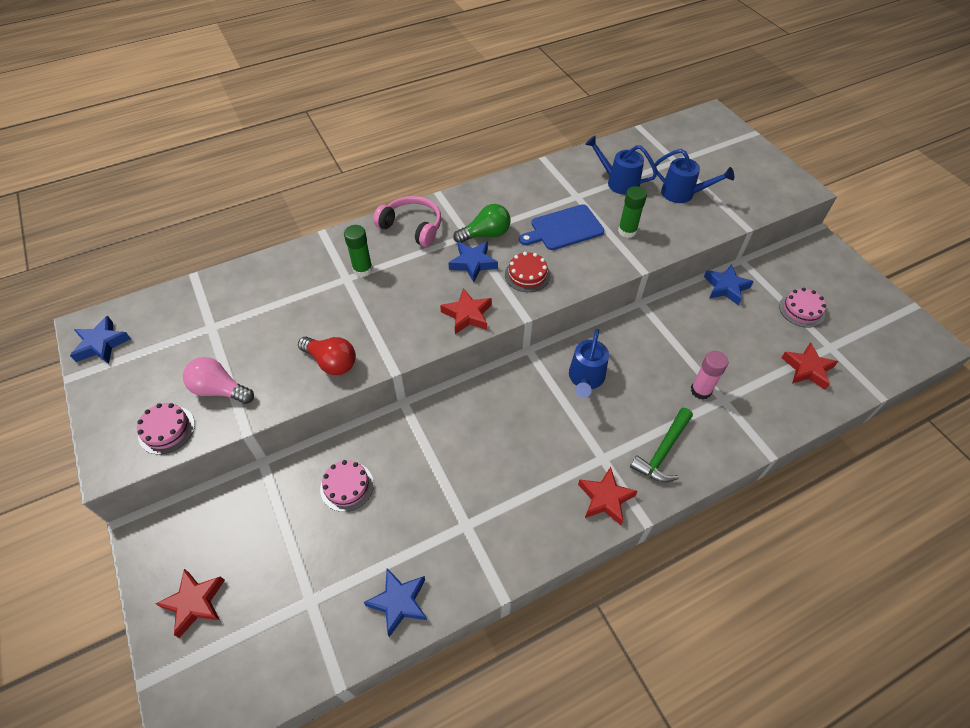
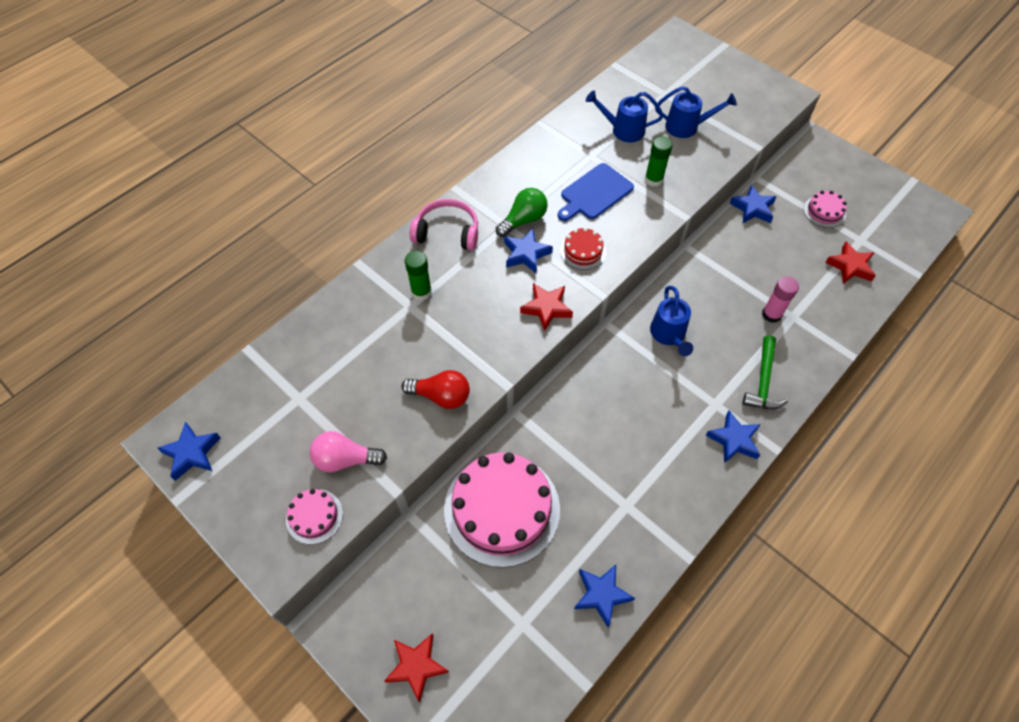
camera: 20 degrees left, 5 degrees up
pink cake [320,460,374,512] -> pink cake [444,453,560,568], size x2.21
red star [578,467,638,525] -> blue star [705,411,761,463]

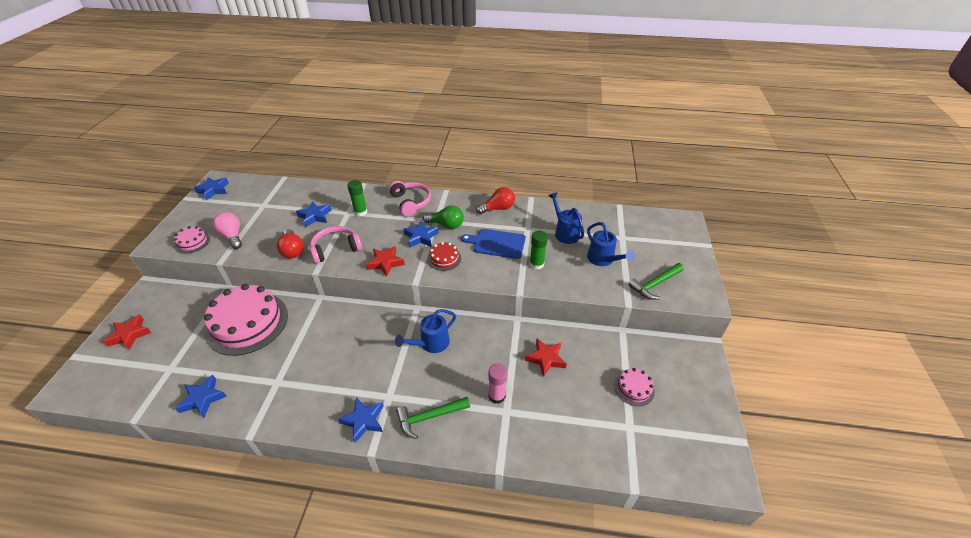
camera: 55 degrees right, 15 degrees down
blue star [729,185,777,223] -> blue star moved to [296,201,331,227]
red star [825,241,876,284] -> red star moved to [525,339,567,377]
none -> pink headphones [310,226,362,264]
none -> red light bulb [476,187,515,214]
none -> green hammer [629,263,684,300]

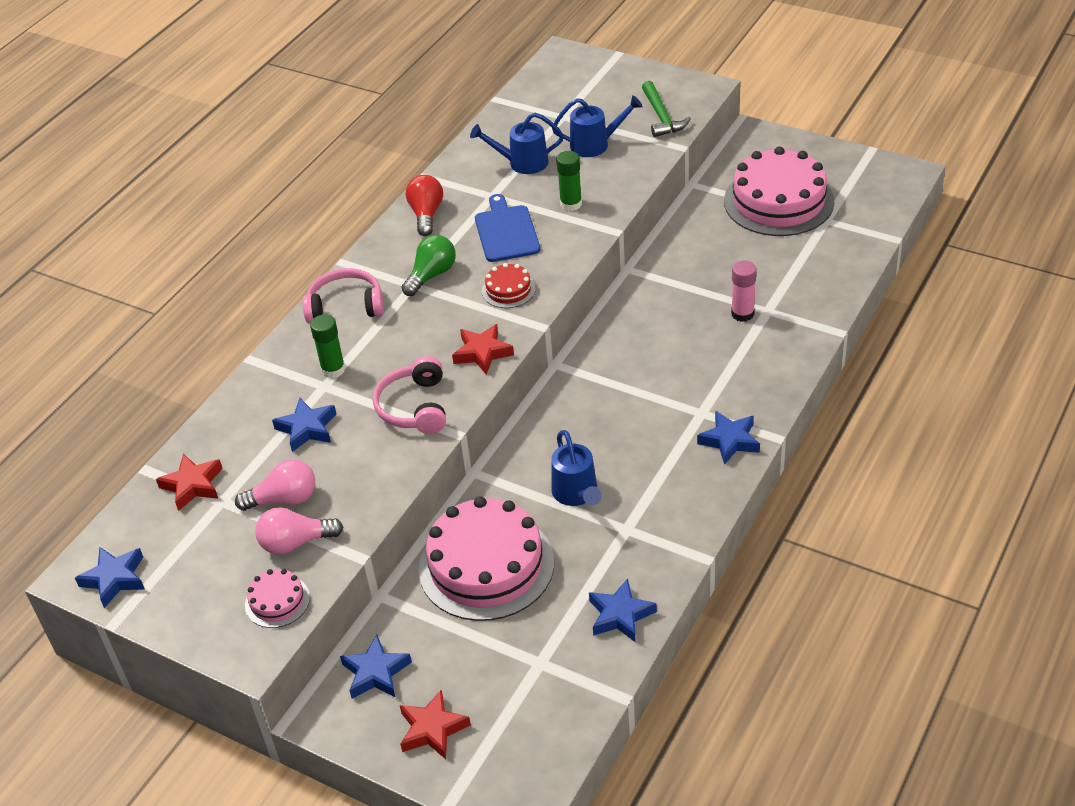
camera: 65 degrees left, 0 degrees up
red light bulb [277,229,304,258] -> none
blue watering can [395,309,456,353] -> blue watering can moved to [551,430,602,506]
green hammer [396,397,470,439] -> none
blue star [403,220,439,248] -> blue star moved to [340,635,412,699]
blue cutting board [461,229,526,259] -> blue cutting board turned 135 degrees clockwise [475,194,540,262]
red star [525,339,567,377] -> red star moved to [156,454,223,511]
pink cake [614,368,655,406] -> pink cake [724,146,834,236], size x2.21
none -> pink light bulb [235,459,315,511]

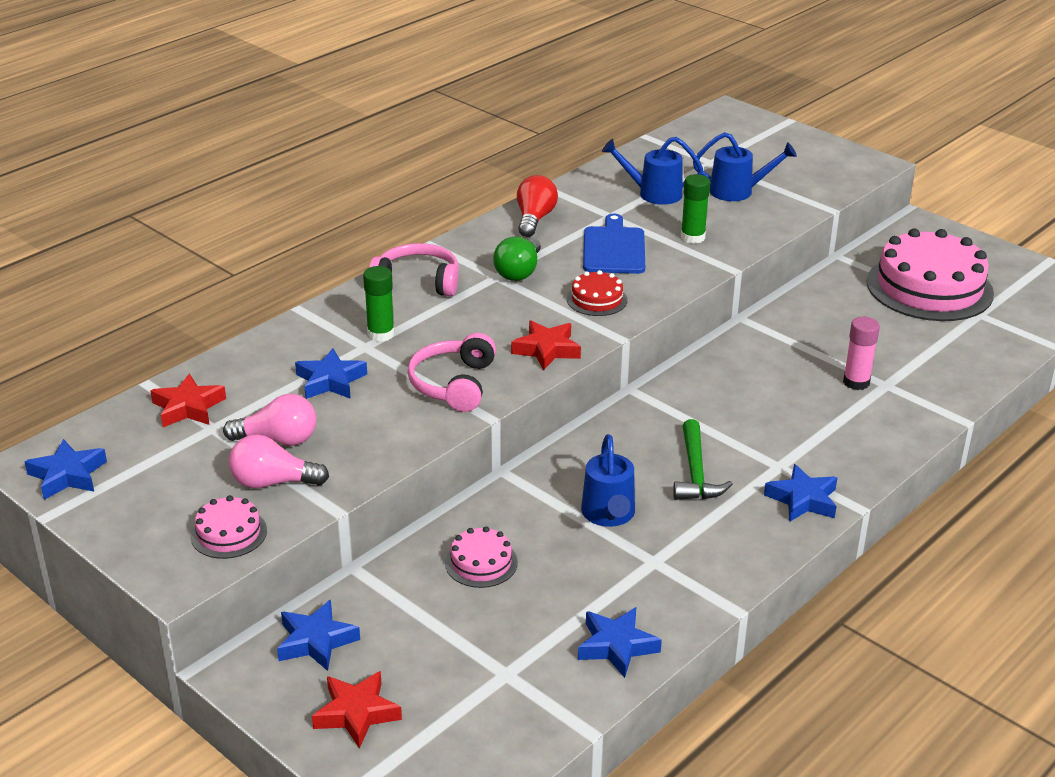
camera: 10 degrees right, 10 degrees down
green light bulb [401,235,456,296] -> green light bulb turned 150 degrees clockwise [493,237,541,281]
pink cake [419,496,554,621] -> pink cake [445,527,518,588], size x0.45
green hammer [642,81,691,137] -> green hammer moved to [673,419,733,500]

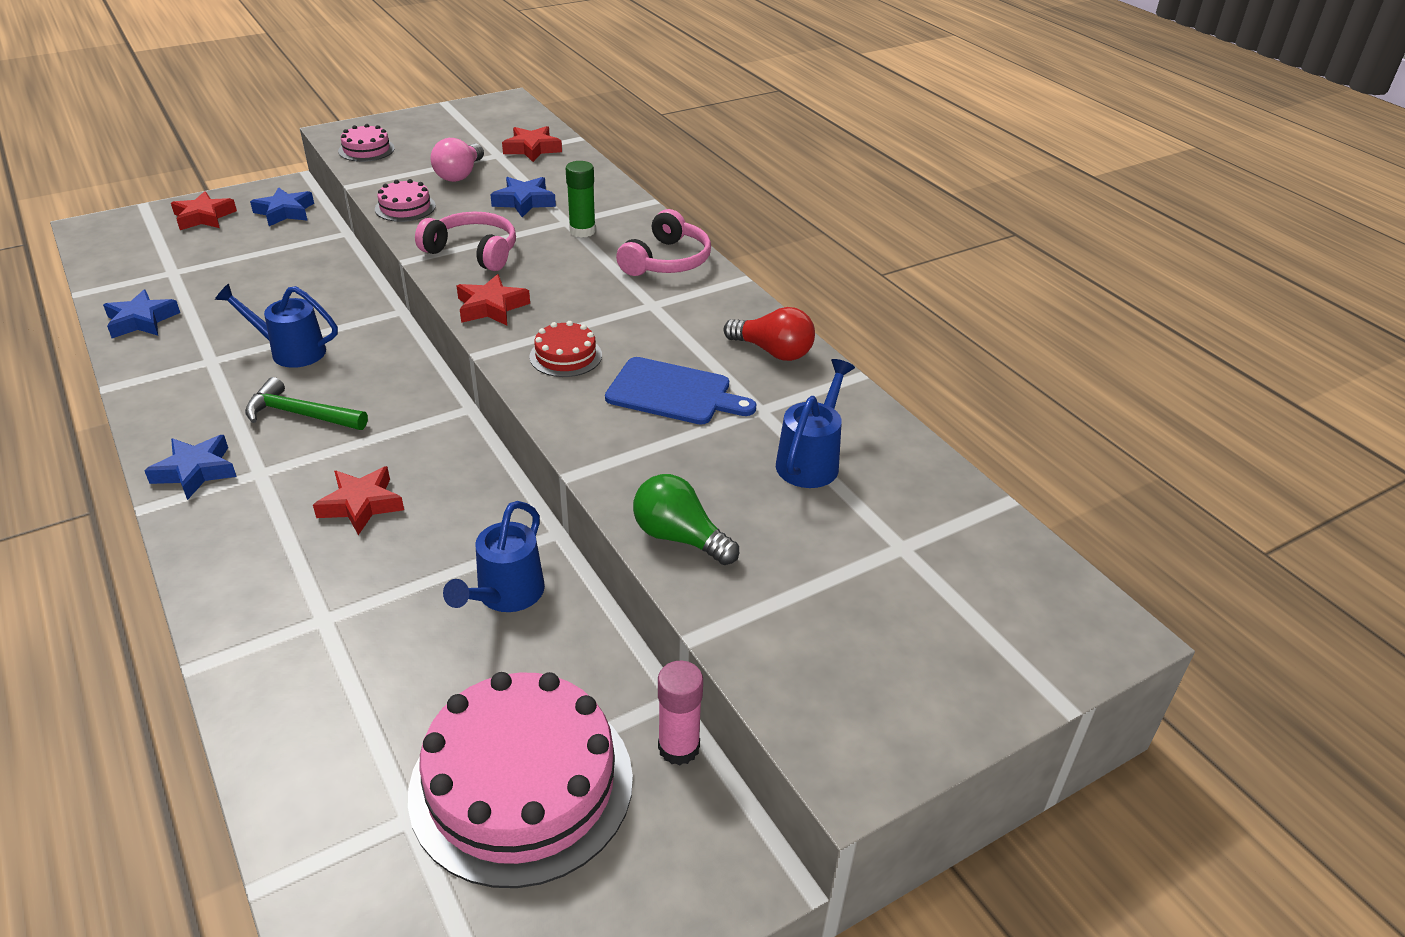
camera: 105 degrees right, 5 degrees up
blue star [25,439,107,500] -> none
pink light bulb [229,434,329,488] -> none
pink cake [445,527,518,588] -> pink cake moved to [375,179,436,222]
green light bulb [493,237,541,281] -> green light bulb moved to [633,474,739,565]
green glue stick [681,174,710,244] -> none
blue watering can [693,132,797,201] -> blue watering can moved to [443,501,545,612]
pink glue stick [843,317,880,390] -> pink glue stick moved to [658,661,703,765]
none -> red star [313,466,404,535]

